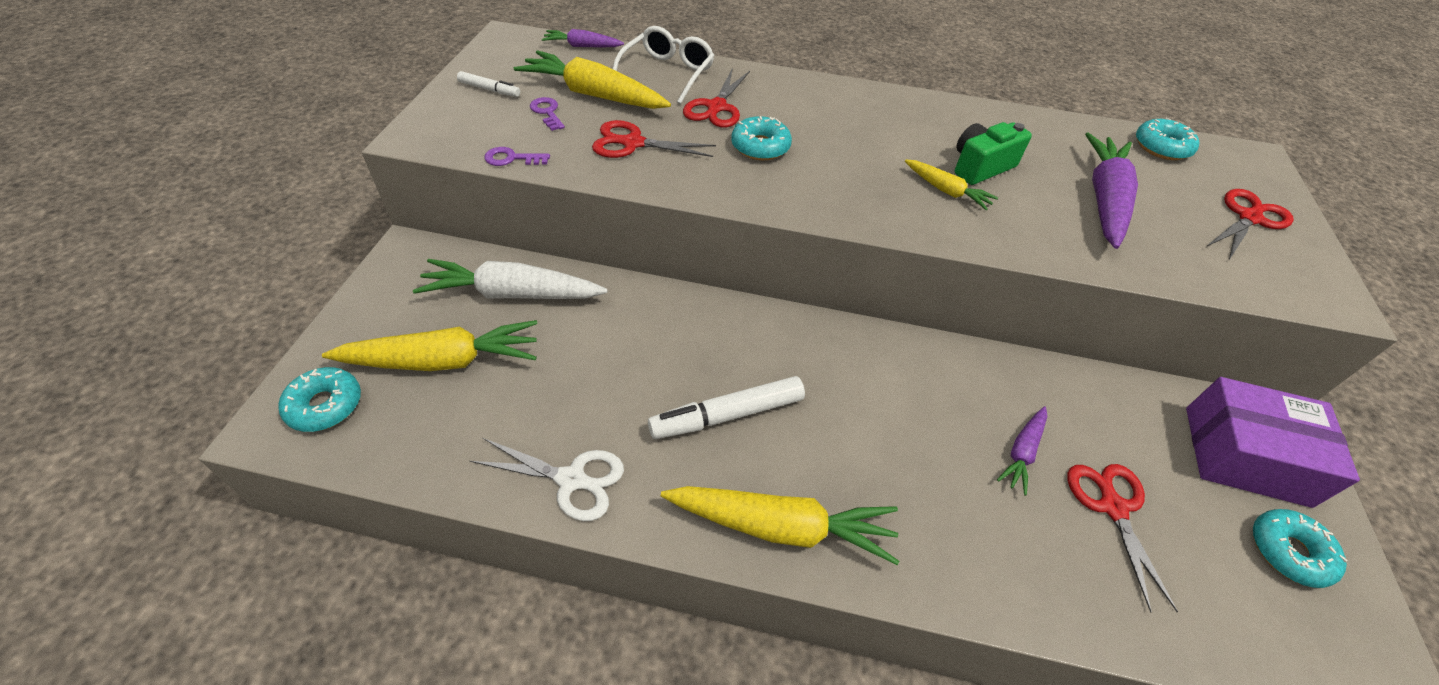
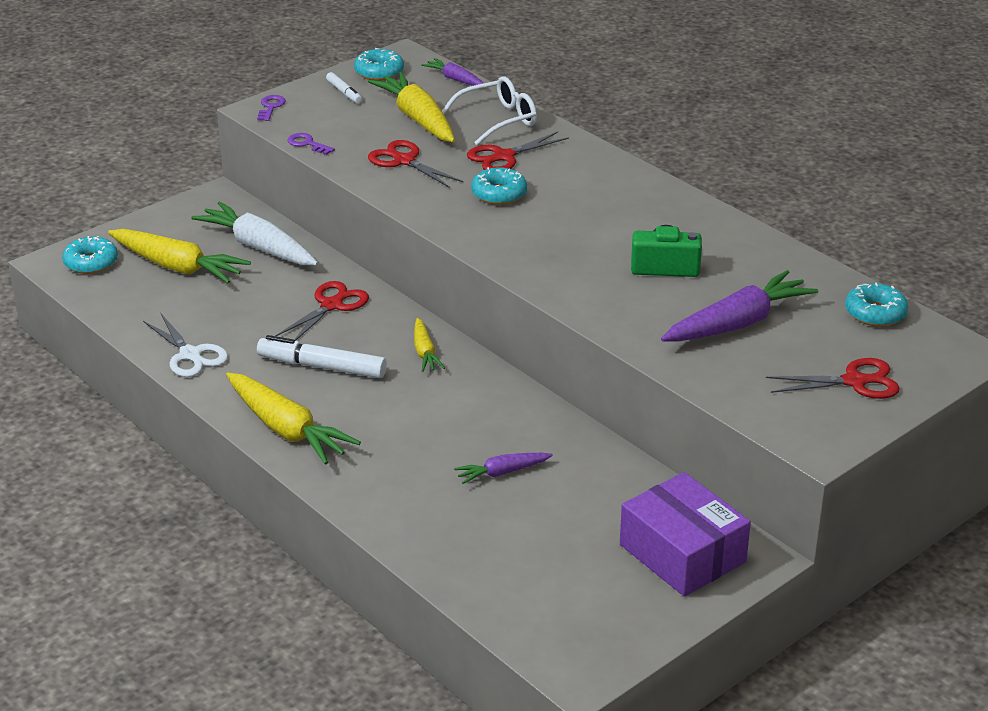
camera: 40 degrees right, 15 degrees down
purple key [530,97,565,131] -> purple key moved to [257,95,286,121]
yellow carrot [905,160,998,210] -> yellow carrot moved to [414,318,445,372]
red scissors [1067,464,1178,613] -> red scissors moved to [276,281,369,341]
turquoise donut [1253,509,1348,588] -> turquoise donut moved to [354,48,404,81]

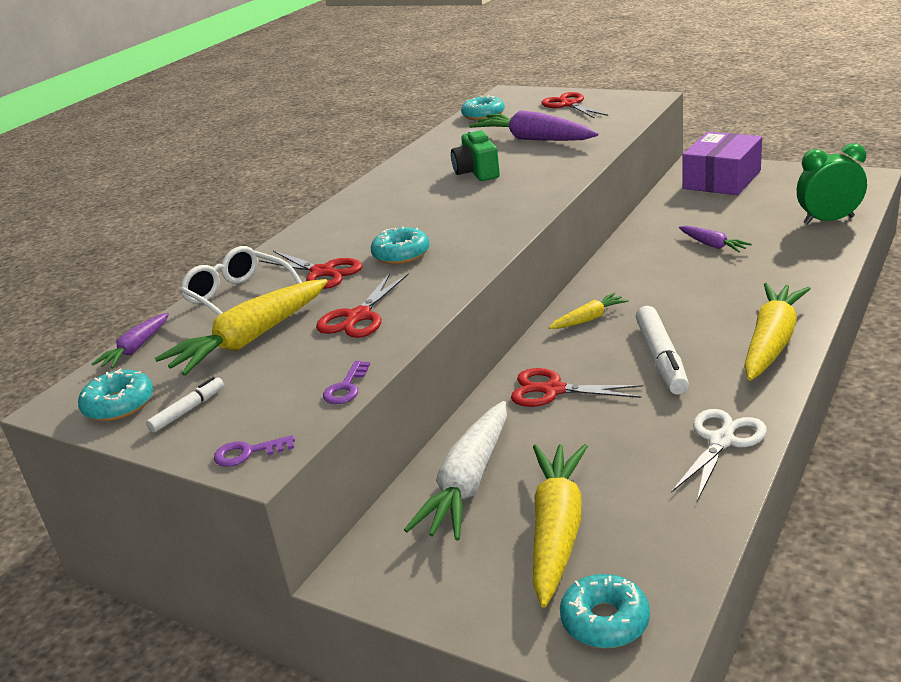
camera: 105 degrees left, 5 degrees down
none -> green clock [797,143,867,225]

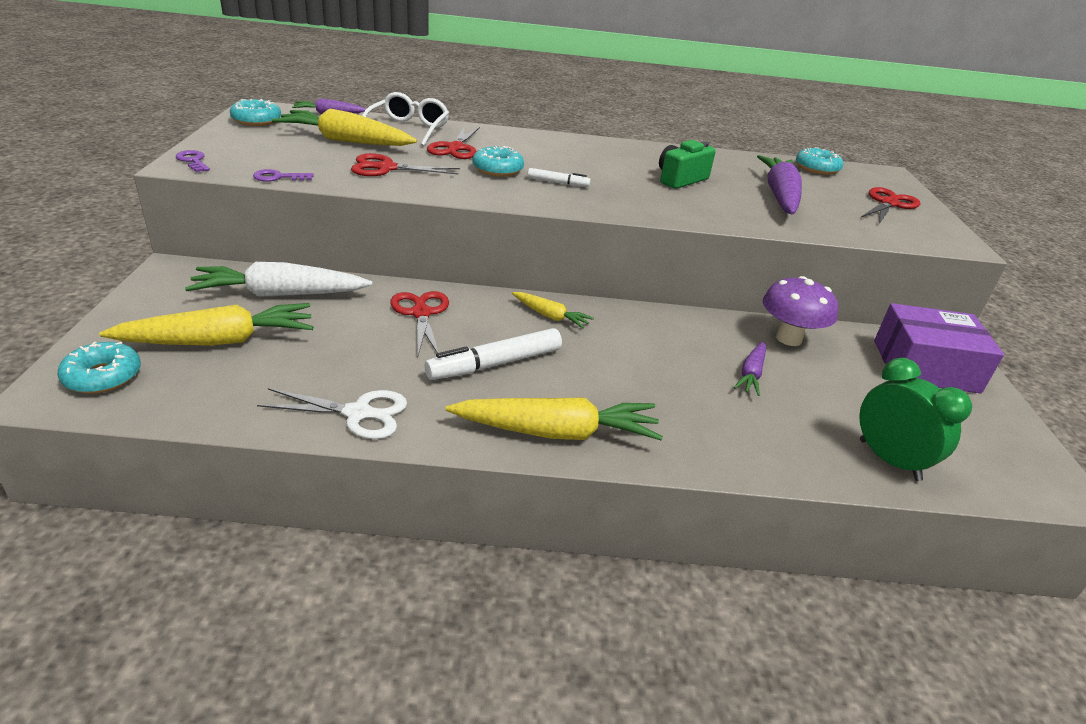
camera: 55 degrees right, 5 degrees up
white marker [146,377,224,433] -> white marker moved to [528,168,591,187]
none -> purple mushroom [763,276,838,346]

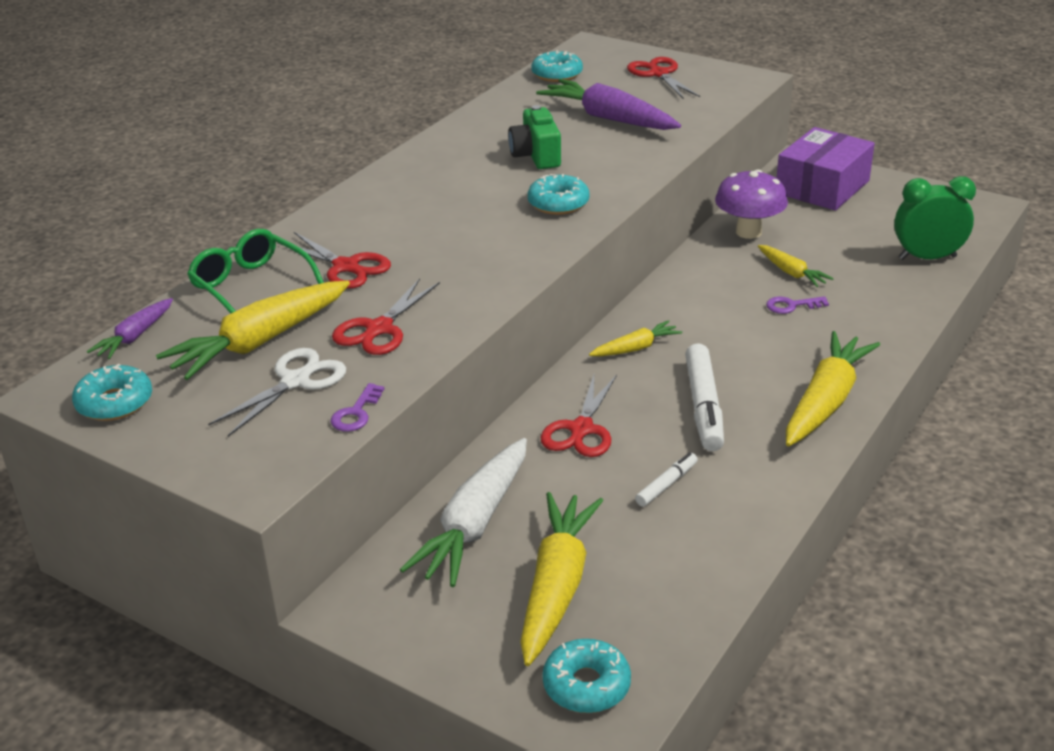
camera: 55 degrees left, 0 degrees up
purple key [176,150,210,172] -> purple key moved to [766,296,829,314]
white scissors [257,388,407,439] -> white scissors moved to [208,348,346,437]
white glasses [362,92,449,146] -> green glasses [187,229,324,313]
red scissors [390,291,449,355] -> red scissors turned 90 degrees counterclockwise [540,375,617,457]
turquoise donut [473,146,524,177] -> turquoise donut moved to [528,174,590,215]
white marker [528,168,591,187] -> white marker moved to [635,452,698,507]
purple carrot [734,342,766,396] -> yellow carrot [758,245,834,287]

